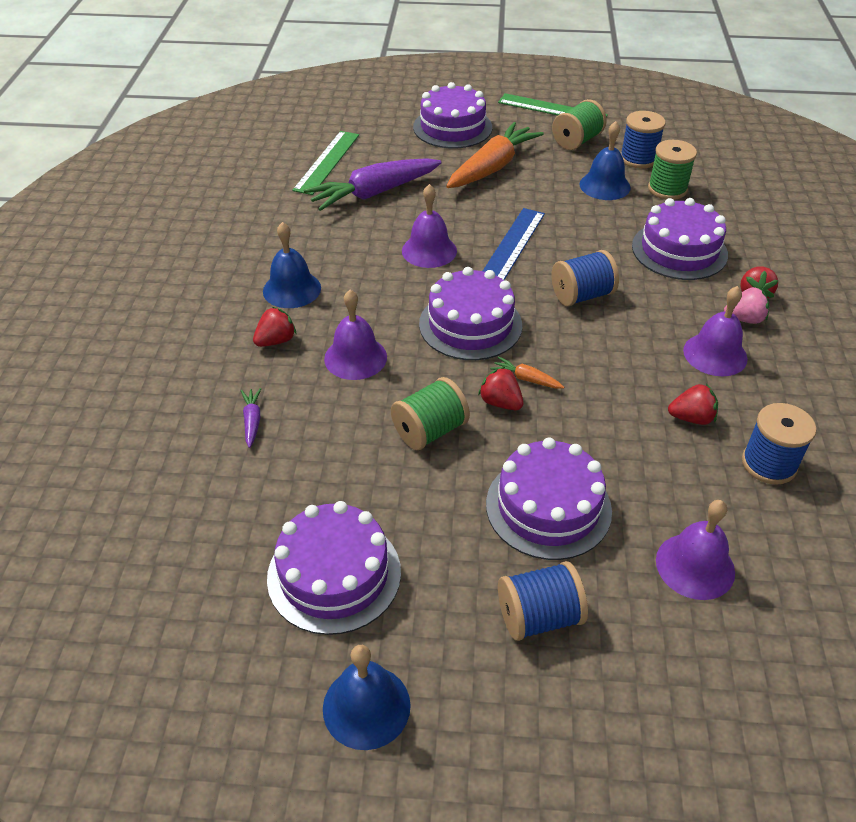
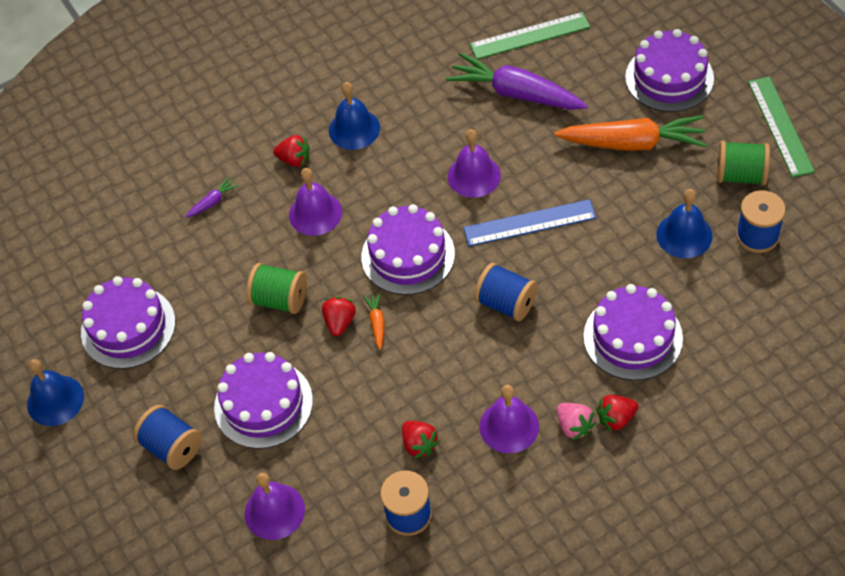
camera: 60 degrees right, 10 degrees up
green spool [648,140,697,200] -> none

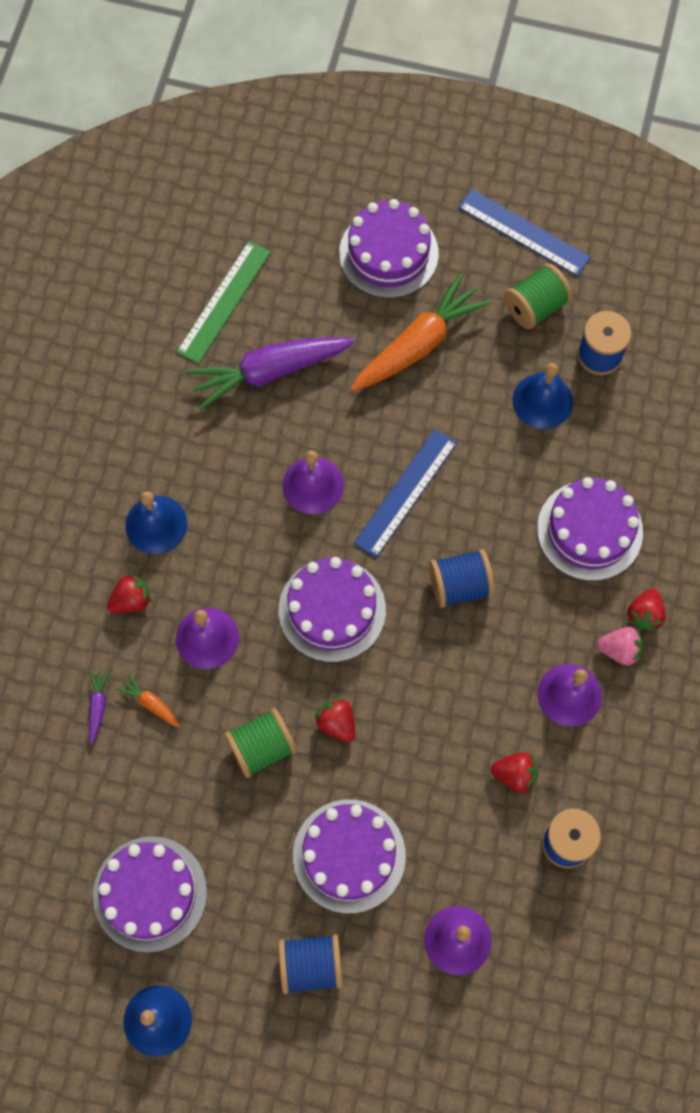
camera: 50 degrees left, 15 degrees up
orange carrot [363,292,384,350] -> orange carrot moved to [116,674,181,728]
green ruler [748,76,815,177] -> blue ruler [458,189,590,276]

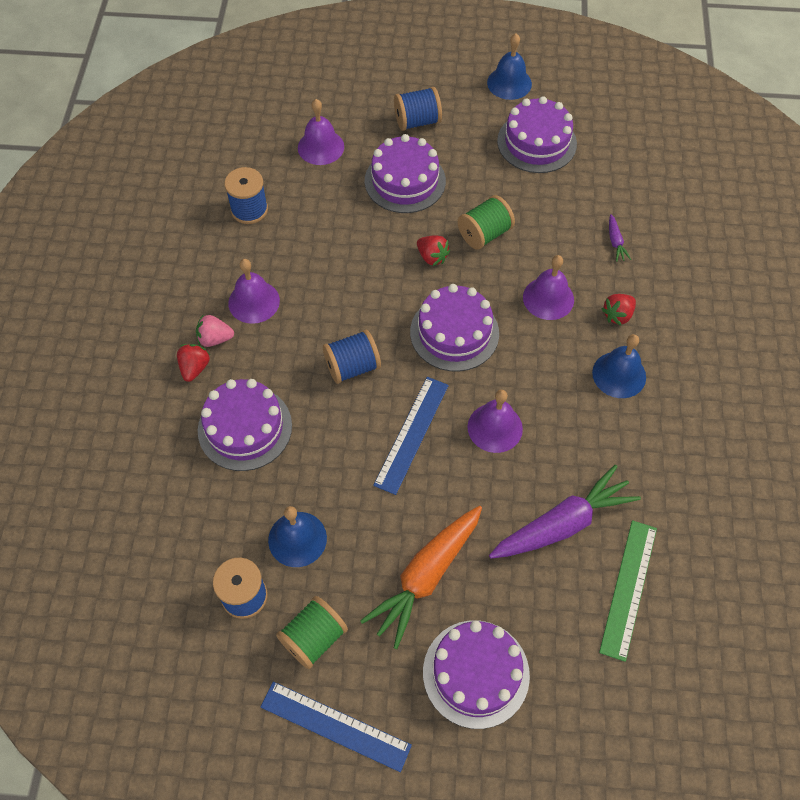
camera: 170 degrees right, 10 degrees down
orange carrot [116,674,181,728] -> none
red strawberry [491,752,538,792] -> none

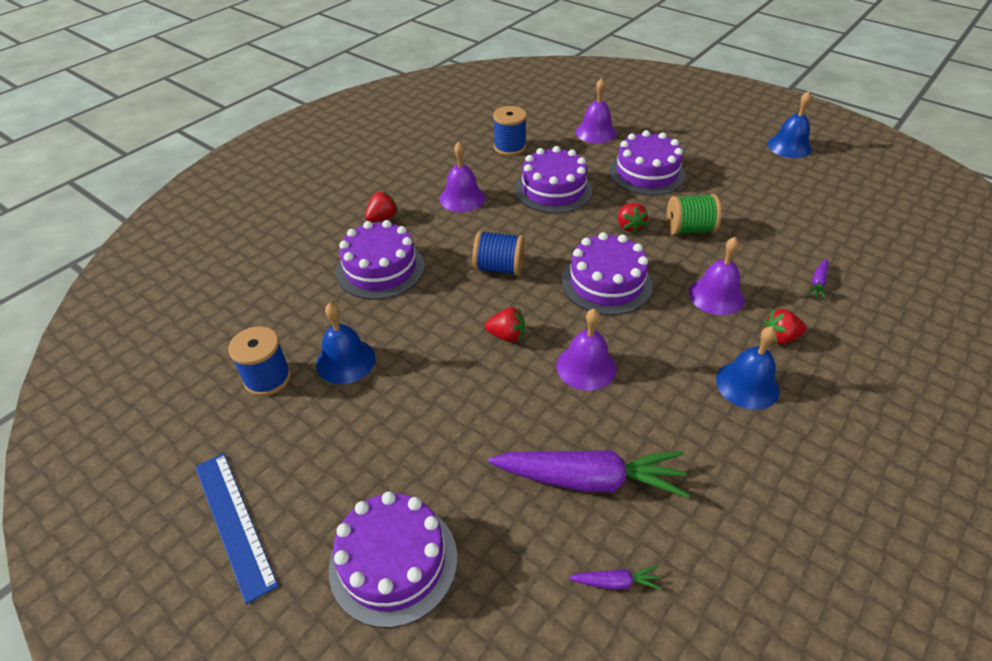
camera: 35 degrees right, 15 degrees down
pink strawberry [196,315,234,347] -> none
green spool [276,596,348,669] -> none
orange carrot [360,506,482,649] -> none
blue ruler [373,377,449,495] -> red strawberry [485,307,525,342]
blue spool [394,87,442,131] -> none
purple cake [497,96,577,173] -> purple cake moved to [515,146,593,214]
green ruler [599,520,657,662] -> purple carrot [569,566,662,590]

